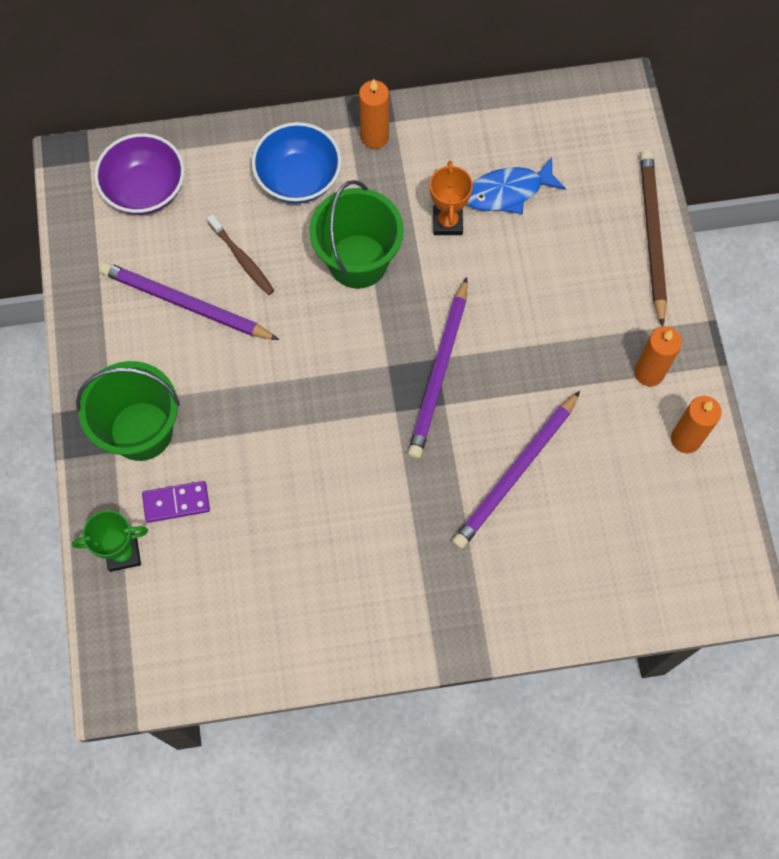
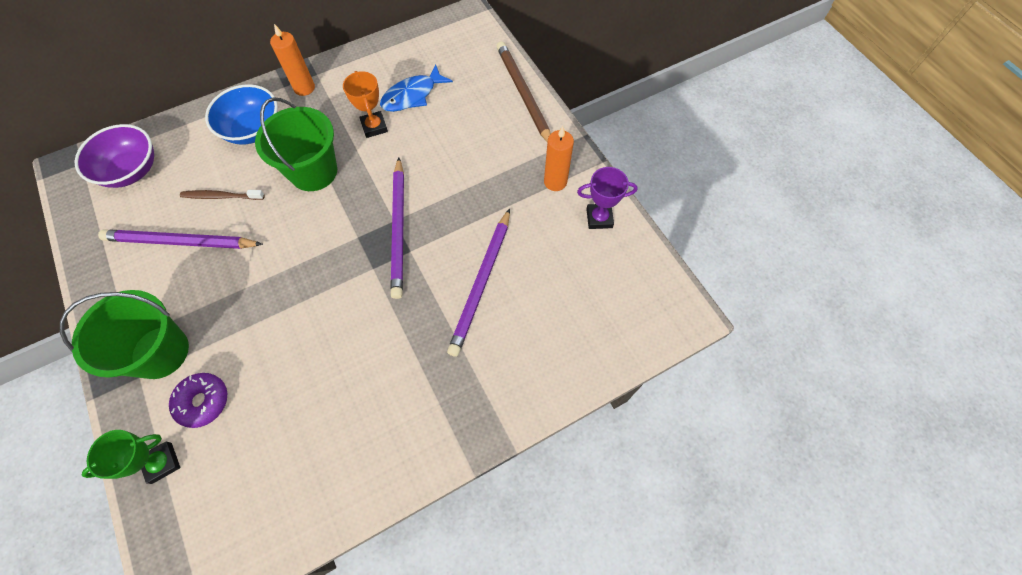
camera: 20 degrees left, 5 degrees down
purple domino [142,481,210,523] -> purple donut [169,373,227,428]
brown toothbrush [207,214,275,295] -> brown toothbrush turned 150 degrees clockwise [180,190,265,200]
orange candle [671,396,722,453] -> purple trophy [577,167,637,229]

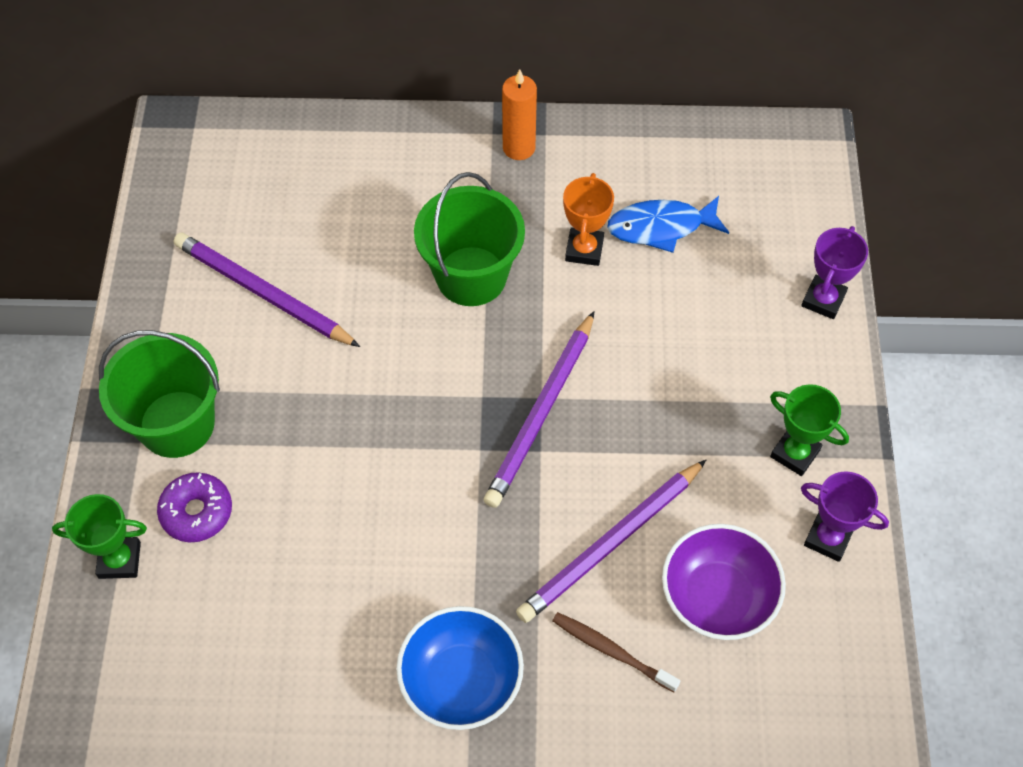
camera: 30 degrees right, 5 degrees down
purple bowl [75,124,154,188] -> purple bowl moved to [662,524,786,640]
brown toothbrush [180,190,265,200] -> brown toothbrush moved to [552,612,680,692]
blue bowl [205,84,278,145] -> blue bowl moved to [396,606,524,730]
brown pencil [497,41,551,143] -> purple trophy [801,226,868,319]
orange candle [544,126,574,191] -> green trophy [770,384,849,476]

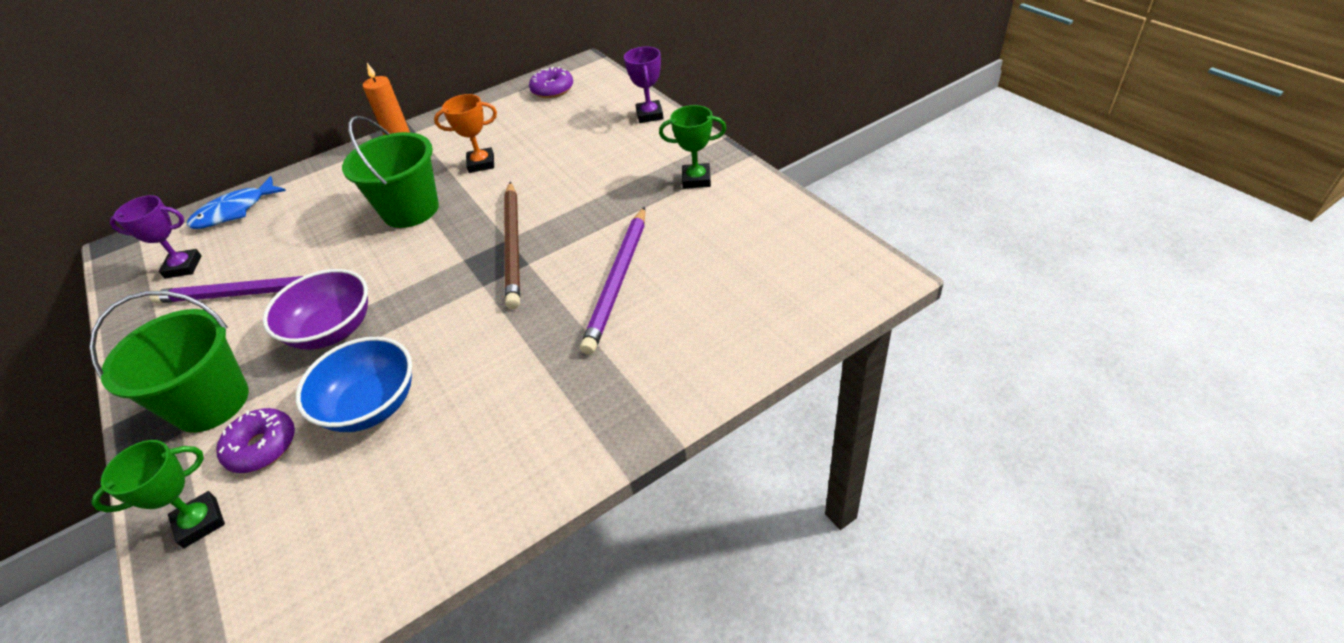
camera: 30 degrees left, 15 degrees down
blue bowl [396,606,524,730] -> blue bowl moved to [296,337,412,432]
purple pencil [483,311,595,508] -> brown pencil [504,182,520,309]
brown toothbrush [552,612,680,692] -> none
orange trophy [563,173,614,266] -> orange trophy turned 75 degrees counterclockwise [434,94,497,173]
blue fish [607,196,729,253] -> blue fish moved to [187,176,286,229]
purple bowl [662,524,786,640] -> purple bowl moved to [263,269,368,350]
purple trophy [801,471,889,562] -> purple trophy moved to [110,195,202,279]
none -> purple donut [529,67,573,98]

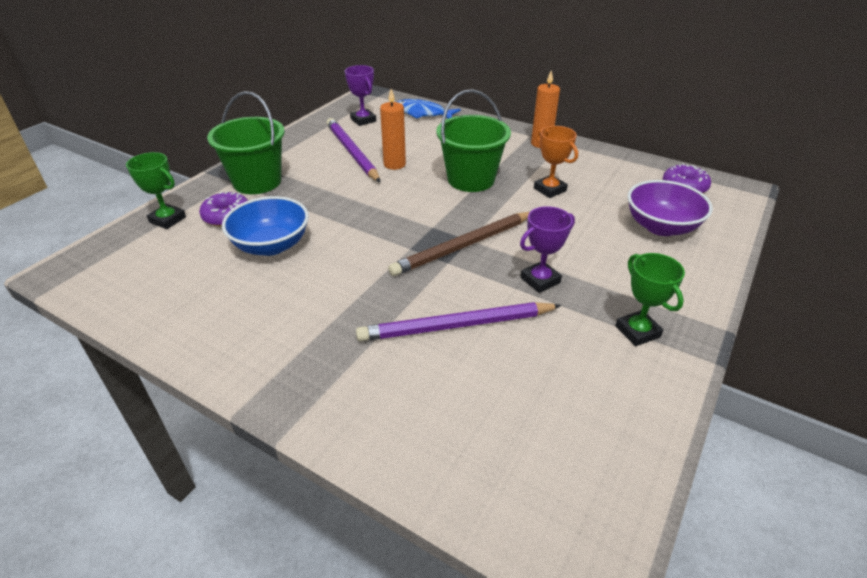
camera: 60 degrees right, 5 degrees down
purple bowl [263,269,368,350] -> purple bowl moved to [628,180,713,236]
purple trophy [624,47,664,123] -> purple trophy moved to [520,206,575,293]
none -> orange candle [380,89,406,170]

